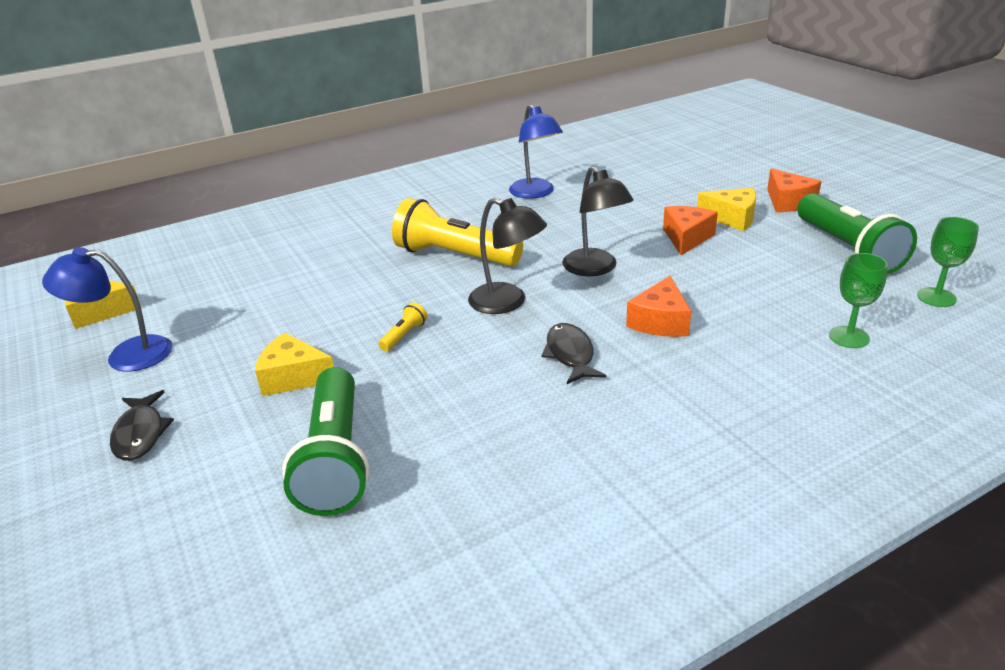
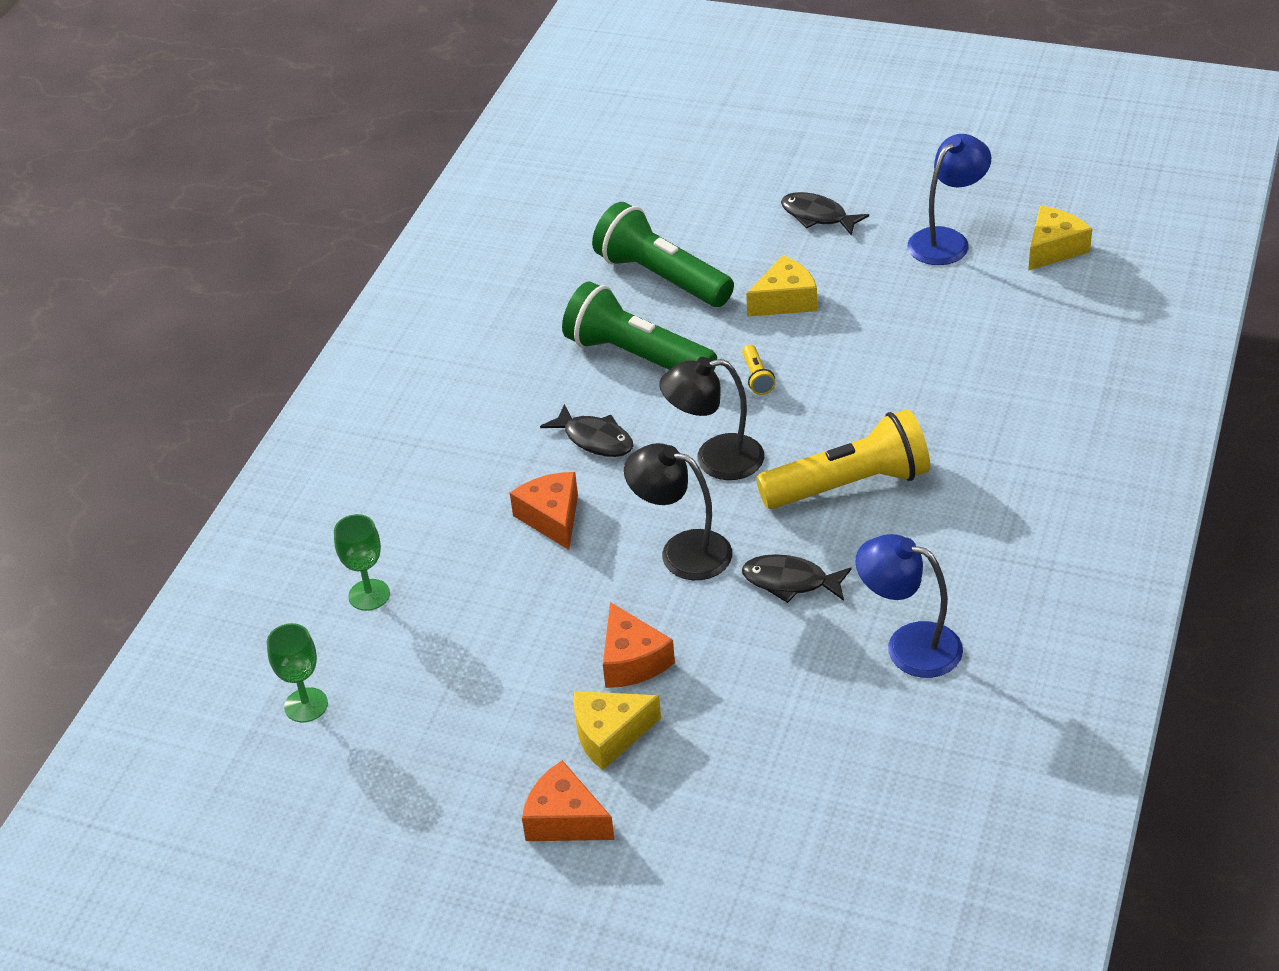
camera: 140 degrees right, 10 degrees up
green flashlight [797,193,917,274] -> green flashlight moved to [562,281,717,371]
none -> black fish [742,554,852,603]

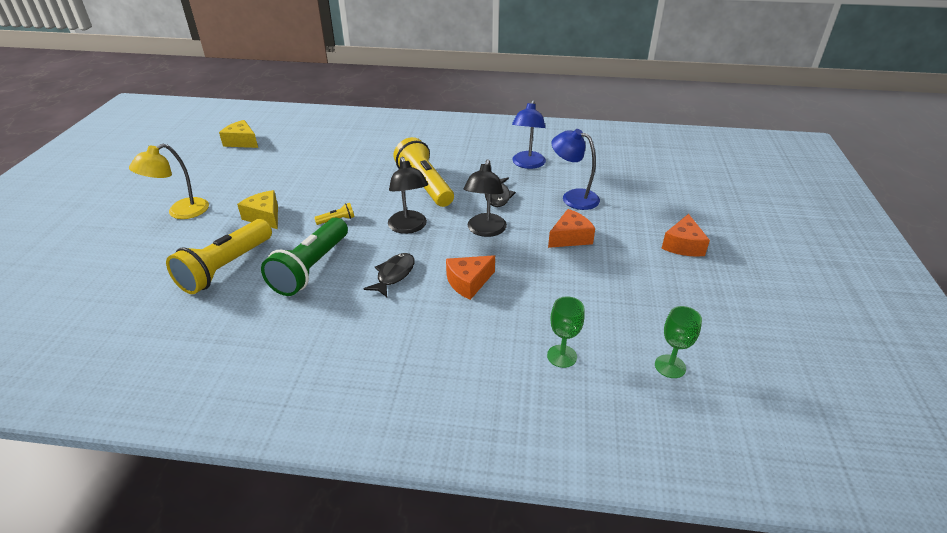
camera: 105 degrees left, 5 degrees down
yellow cheese [574,691,661,770] -> none
green flashlight [592,202,734,307] -> yellow flashlight [166,219,272,294]
black fish [781,192,869,236] -> yellow lamp [129,144,209,219]
blue lamp [908,134,991,265] -> blue lamp moved to [552,129,600,210]

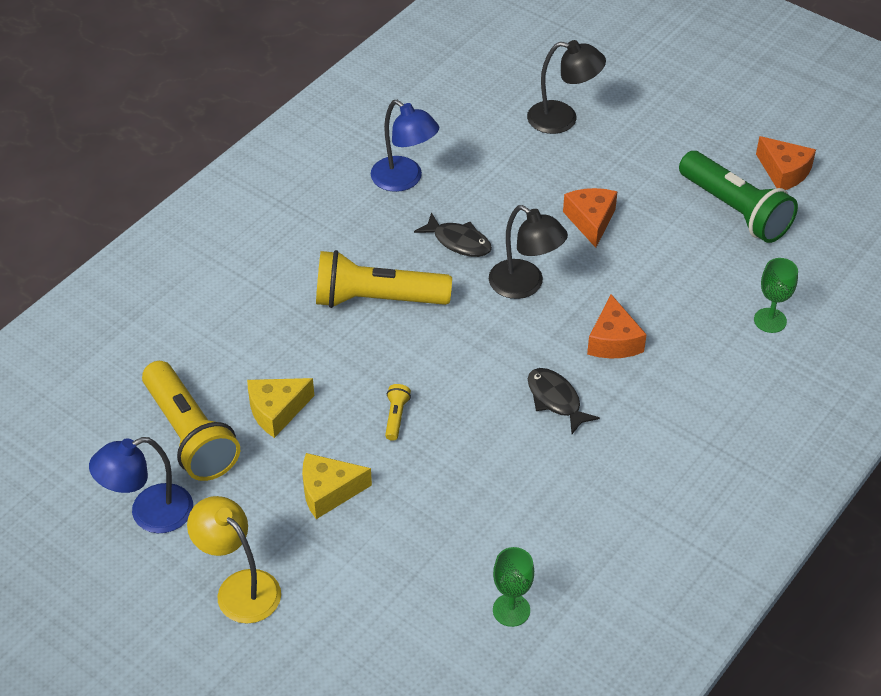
camera: 60 degrees left, 10 degrees up
yellow lamp [129,144,209,219] -> yellow lamp turned 150 degrees clockwise [187,496,281,624]
yellow flashlight [166,219,272,294] -> yellow flashlight moved to [142,361,240,481]
yellow cheese [219,120,258,148] -> yellow cheese moved to [247,378,314,438]
green flashlight [261,218,348,296] -> green flashlight moved to [679,151,798,243]
black lamp [388,157,428,234] -> black lamp moved to [527,40,606,134]
blue lamp [552,129,600,210] -> blue lamp moved to [89,437,193,533]
green goblet [655,306,702,378] -> green goblet moved to [493,547,534,627]
orange cheese [661,214,710,257] -> orange cheese moved to [756,136,816,190]

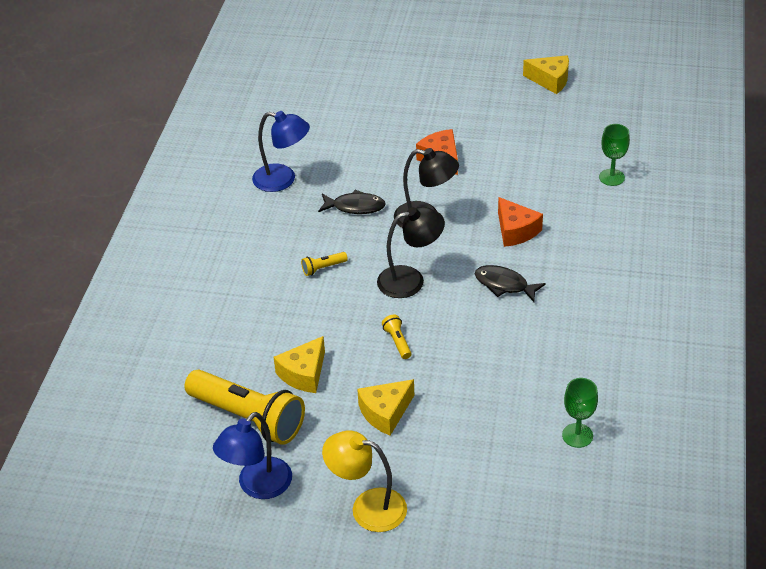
camera: 25 degrees left, 5 degrees down
yellow flashlight [316,250,452,308] -> yellow flashlight [301,252,348,276], size x0.40
black lamp [527,40,606,134] -> black lamp moved to [377,207,445,298]
green flashlight [679,151,798,243] -> none
orange cheese [756,136,816,190] -> yellow cheese [523,55,569,94]

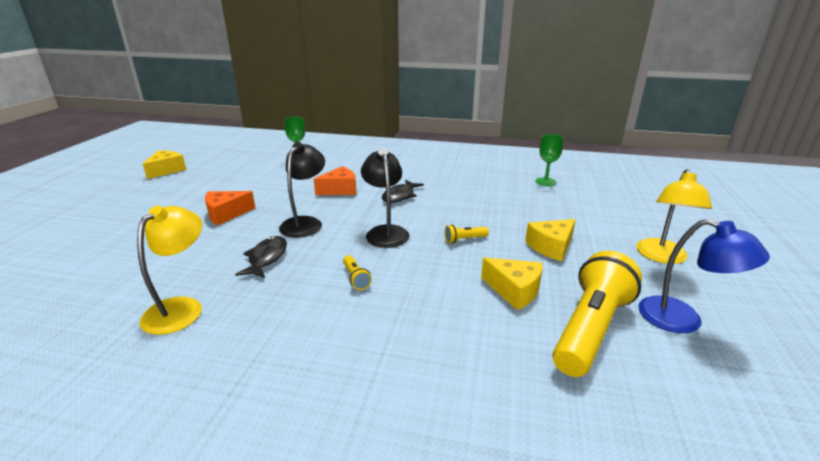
camera: 90 degrees left, 15 degrees down
blue lamp [252,111,310,192] -> yellow lamp [137,206,202,335]
yellow cheese [357,379,414,436] -> yellow cheese turned 90 degrees clockwise [525,219,576,261]

